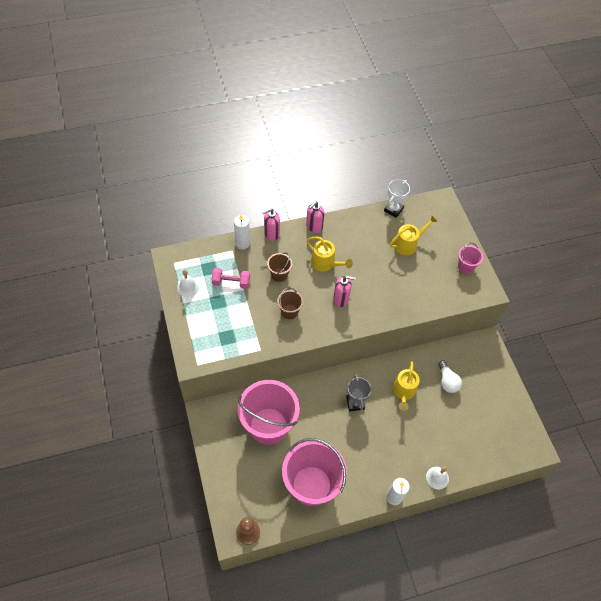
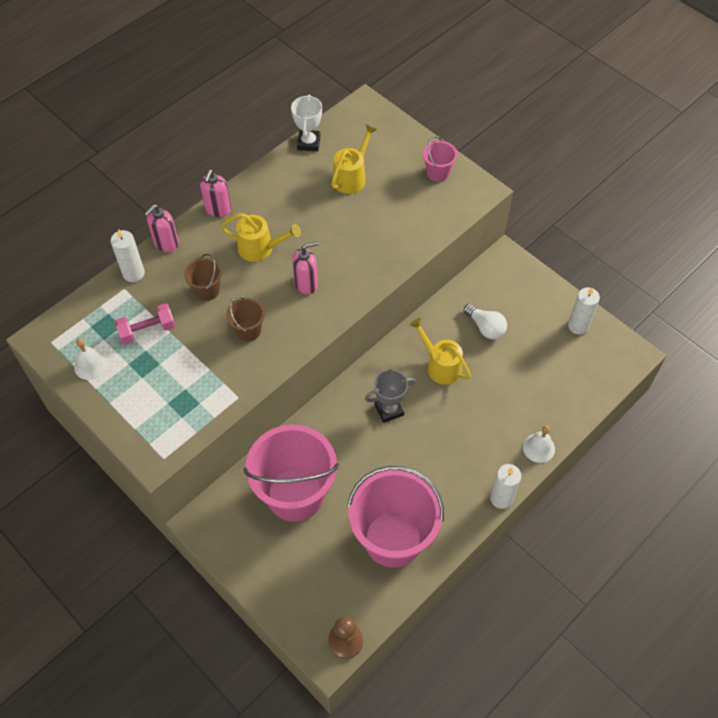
camera: 25 degrees left, 0 degrees up
grey trophy [346,374,371,411] -> grey trophy turned 75 degrees counterclockwise [365,369,416,423]
yellow watering can [393,361,420,411] -> yellow watering can turned 150 degrees clockwise [410,318,471,385]
none -> white candle [568,287,600,334]

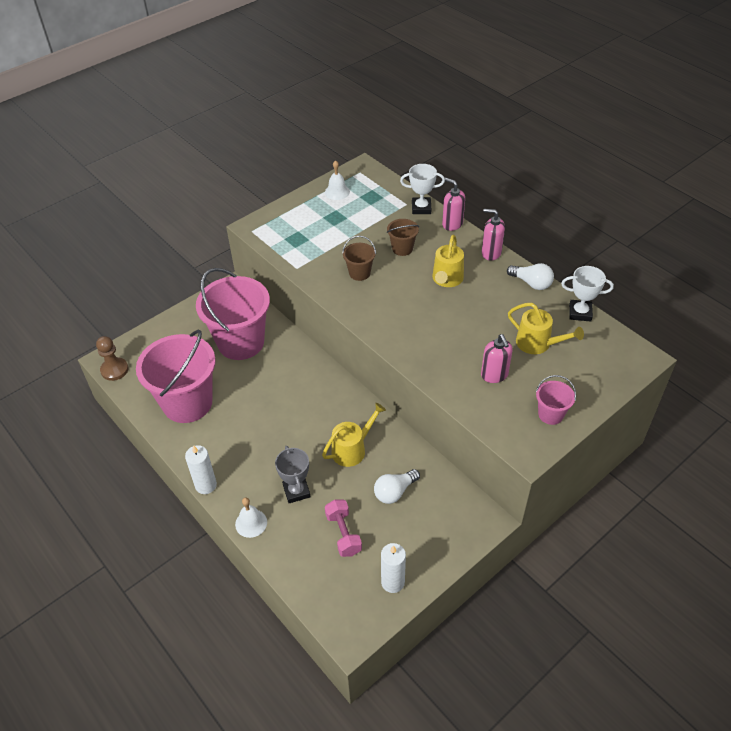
camera: 95 degrees right, 10 degrees down
white candle [111,229,145,282] -> white trophy [400,164,445,214]
pink dumbbell [115,303,176,345] -> pink dumbbell moved to [325,500,362,557]
pink soap dispenser [292,241,319,294] -> pink soap dispenser moved to [481,334,513,383]
grey trophy [365,369,416,423] -> grey trophy moved to [275,446,310,503]
none -> white light bulb [507,263,554,290]

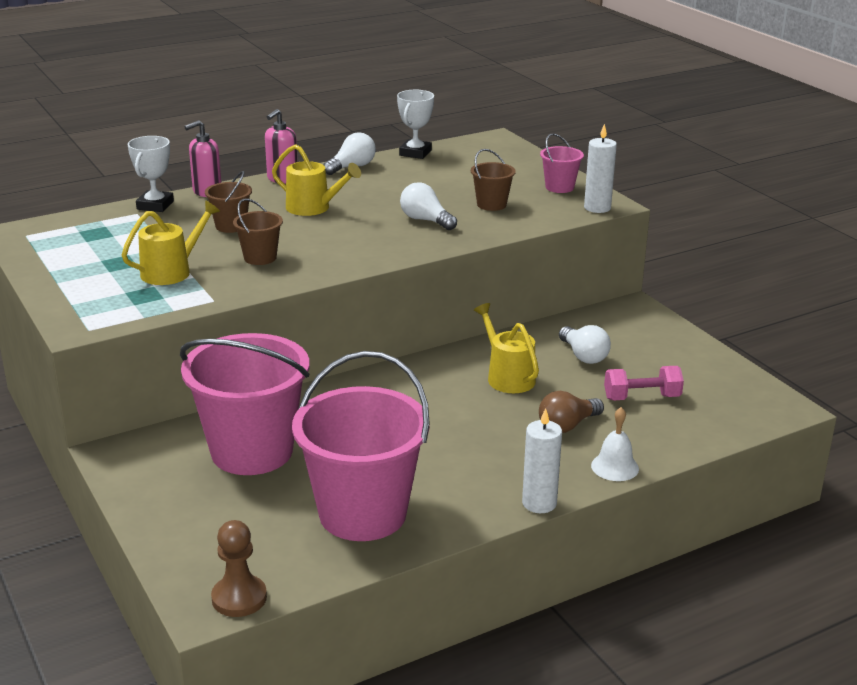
camera: 80 degrees left, 20 degrees down
grey trophy [275,446,310,503] -> brown light bulb [539,391,604,433]
white bell [325,160,350,200] -> none
white candle [381,543,406,593] -> white candle moved to [584,124,617,213]
pink soap dispenser [481,334,513,383] -> brown bucket [471,149,516,211]
yellow watering can [508,303,584,354] -> yellow watering can moved to [122,200,220,285]
none -> white light bulb [400,182,457,230]

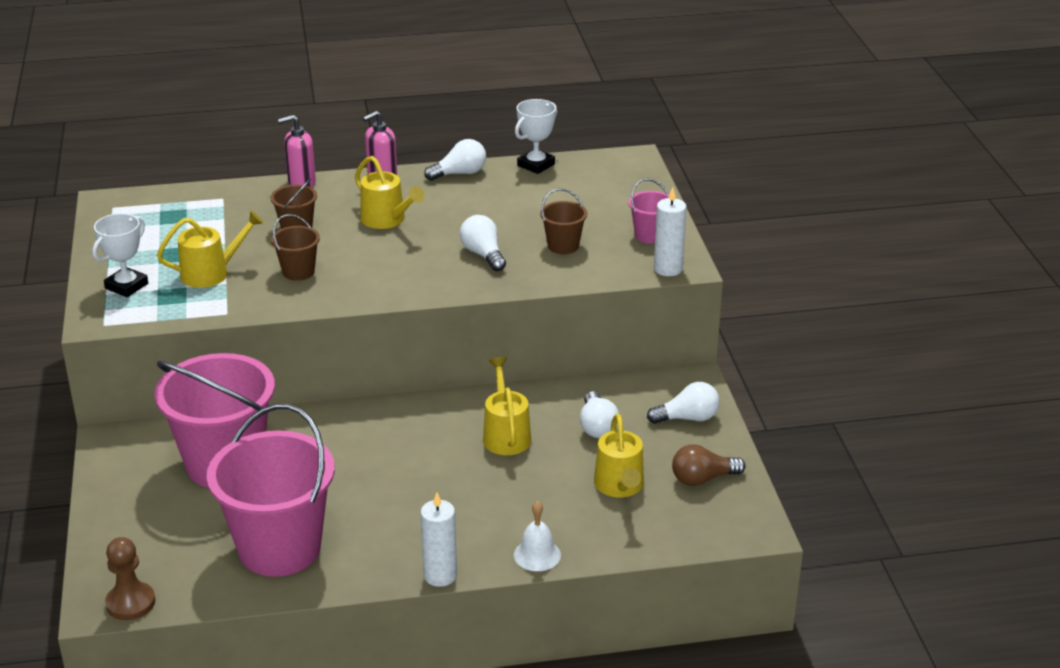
camera: 20 degrees right, 5 degrees up
white trophy [128,136,174,212] -> white trophy moved to [92,213,148,297]
brown light bulb [539,391,604,433] -> brown light bulb moved to [672,444,745,486]
pink dumbbell [604,366,684,400] -> yellow watering can [594,414,644,497]
none -> white light bulb [647,382,720,424]

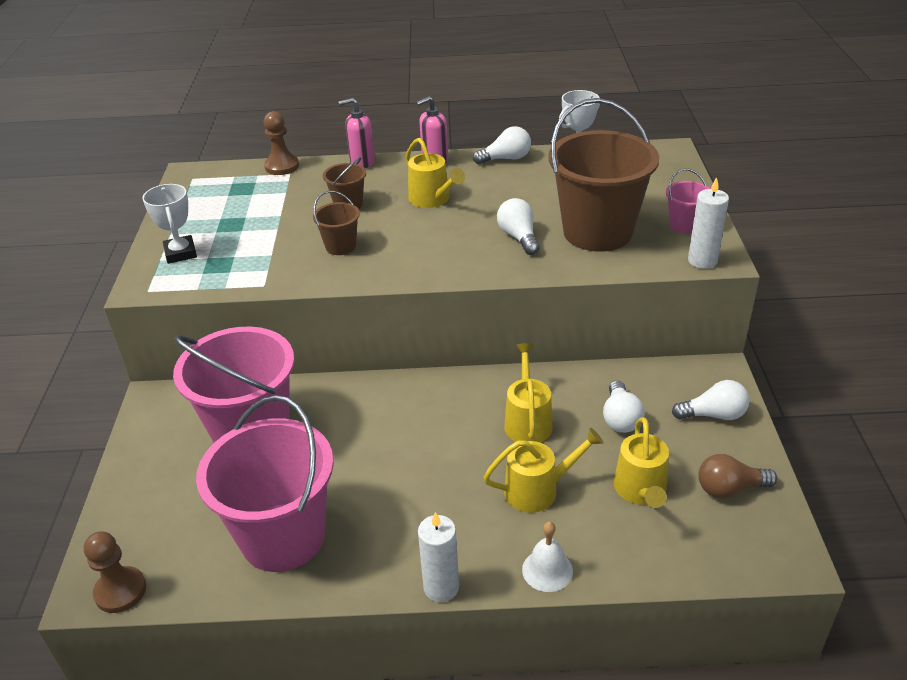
camera: 10 degrees right, 5 degrees up
white trophy [92,213,148,297] -> white trophy turned 60 degrees counterclockwise [142,184,197,264]
yellow watering can [157,211,264,288] -> yellow watering can moved to [484,428,603,513]
brown bucket [540,188,587,254] -> brown bucket [548,98,659,252], size x2.27
none -> brown pawn [264,111,299,175]

